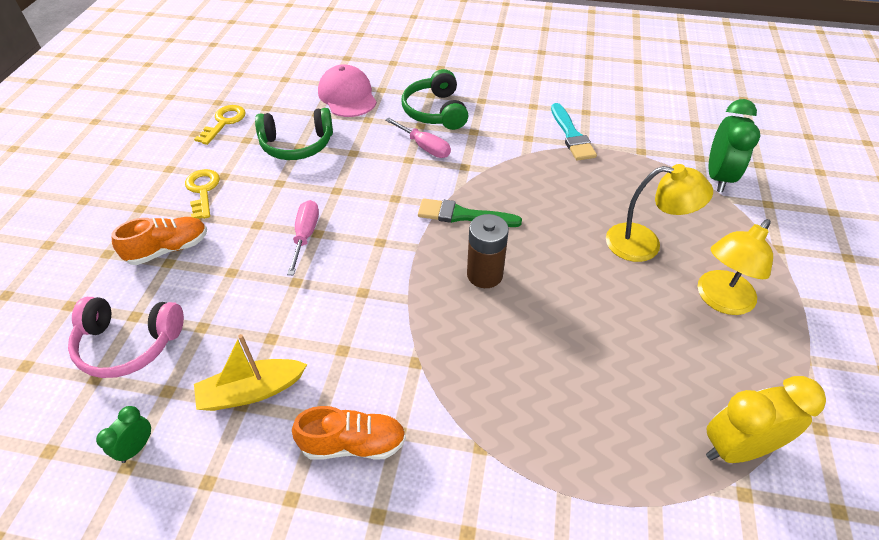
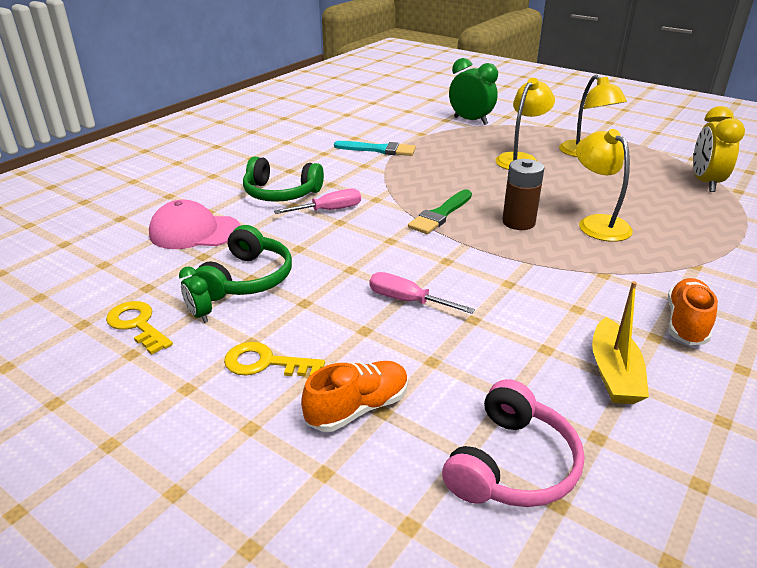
camera: 65 degrees left, 15 degrees down
green clock [96,406,151,463] -> green clock moved to [179,266,212,323]
orange shoe [111,217,207,265] -> orange shoe turned 60 degrees clockwise [301,361,408,432]
none -> yellow lamp [576,129,633,242]

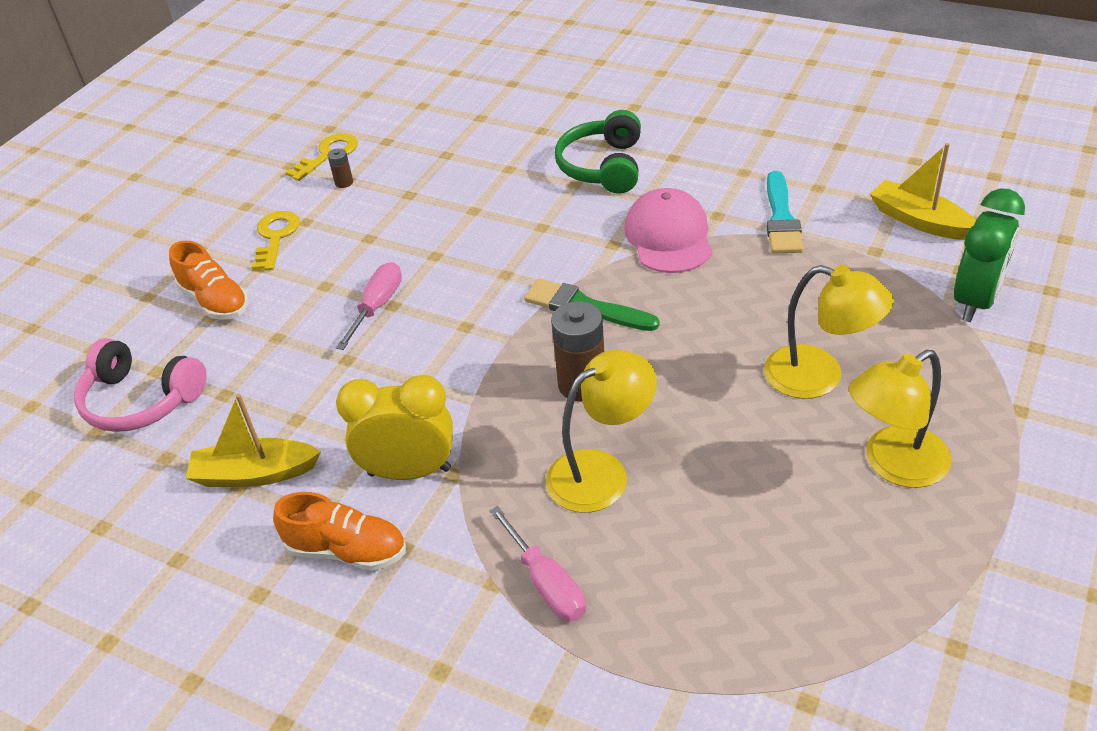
camera: 85 degrees right, 10 degrees up
pink cap [149,199,241,249] -> pink cap moved to [624,188,713,273]
green clock [179,266,212,323] -> brown battery [327,148,353,188]
green headphones [192,225,292,301] -> none
pink screwdriver [274,188,361,214] -> pink screwdriver moved to [490,506,586,622]
yellow clock [693,106,745,192] -> yellow clock moved to [336,375,453,480]
none -> yellow boat [870,143,976,240]

